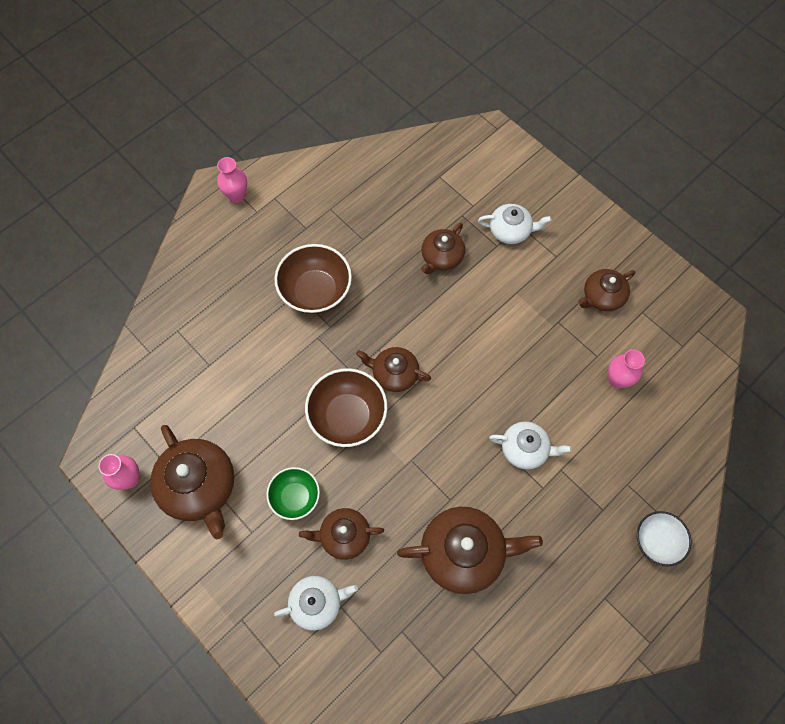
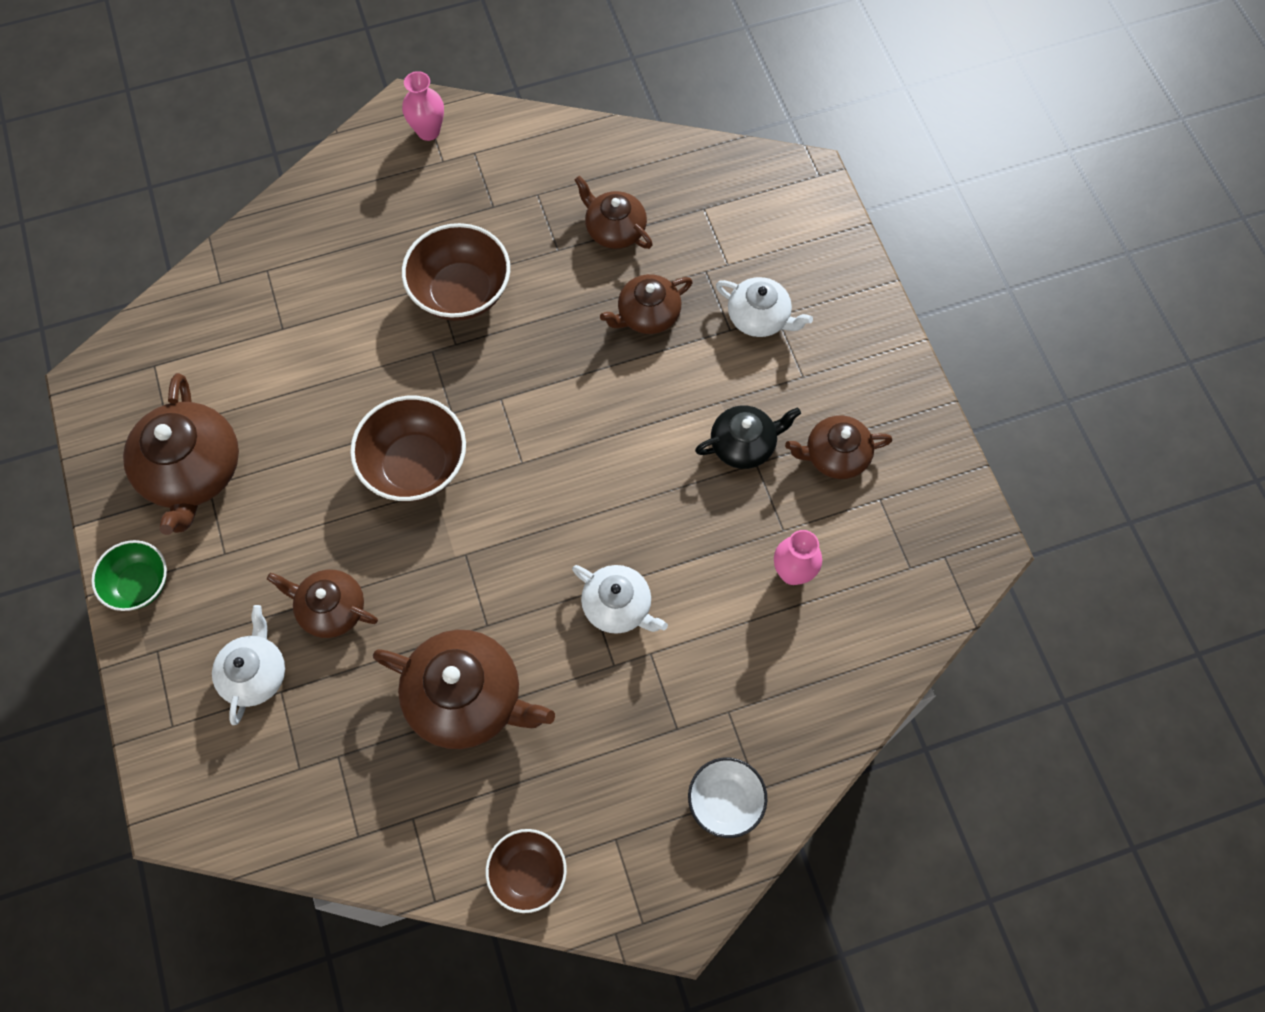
camera: 25 degrees right, 0 degrees up
pink vase [99,454,140,490] -> none
green bowl [266,467,320,520] -> green bowl moved to [91,540,167,611]
white teapot [274,576,358,631] -> white teapot turned 90 degrees counterclockwise [212,605,285,725]
brown teapot [356,347,431,392] -> brown teapot moved to [575,176,653,249]
none -> brown bowl [486,829,567,913]
none -> black teapot [695,406,801,469]

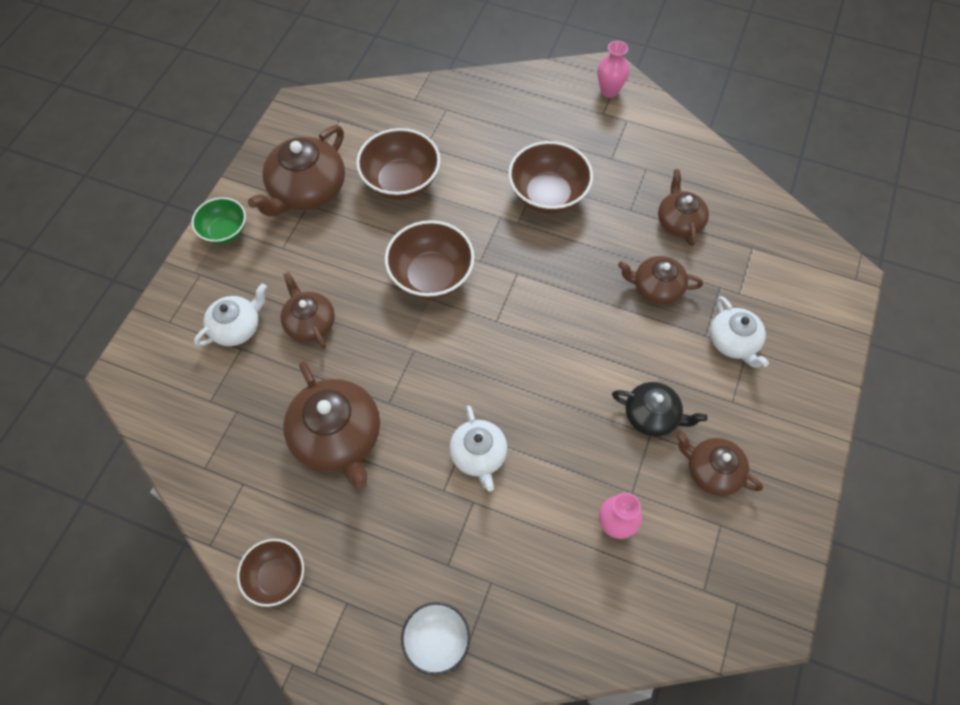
camera: 40 degrees right, 5 degrees down
none -> brown bowl [356,128,440,200]

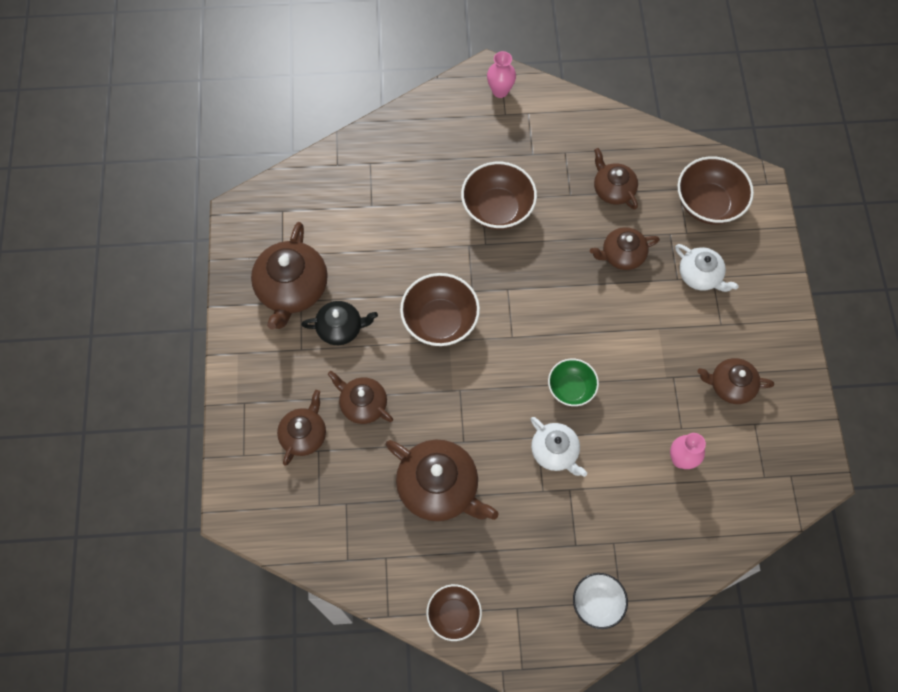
camera: 25 degrees left, 5 degrees up
green bowl [192,197,246,244] -> green bowl moved to [548,359,599,406]
white teapot [194,283,267,347] -> brown teapot [277,390,326,465]
brown bowl [356,128,440,200] -> brown bowl moved to [677,156,754,225]
black teapot [612,382,707,437] -> black teapot moved to [301,301,378,345]

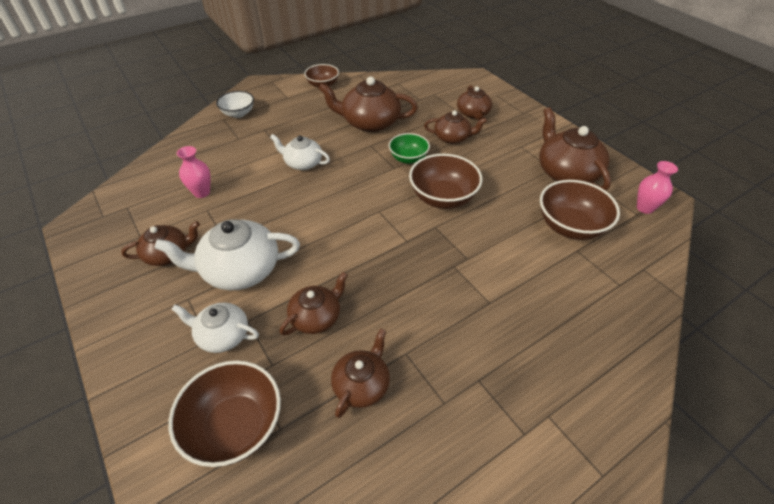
camera: 150 degrees right, 20 degrees down
black teapot [301,301,378,345] -> none
brown bowl [461,162,537,230] -> brown bowl moved to [540,180,620,240]
pink vase [487,51,516,98] -> pink vase moved to [637,161,678,214]
green bowl [548,359,599,406] -> green bowl moved to [389,133,430,164]
brown teapot [594,148,638,209] -> brown teapot turned 90 degrees counterclockwise [331,329,390,418]
none -> white teapot [154,219,300,290]

